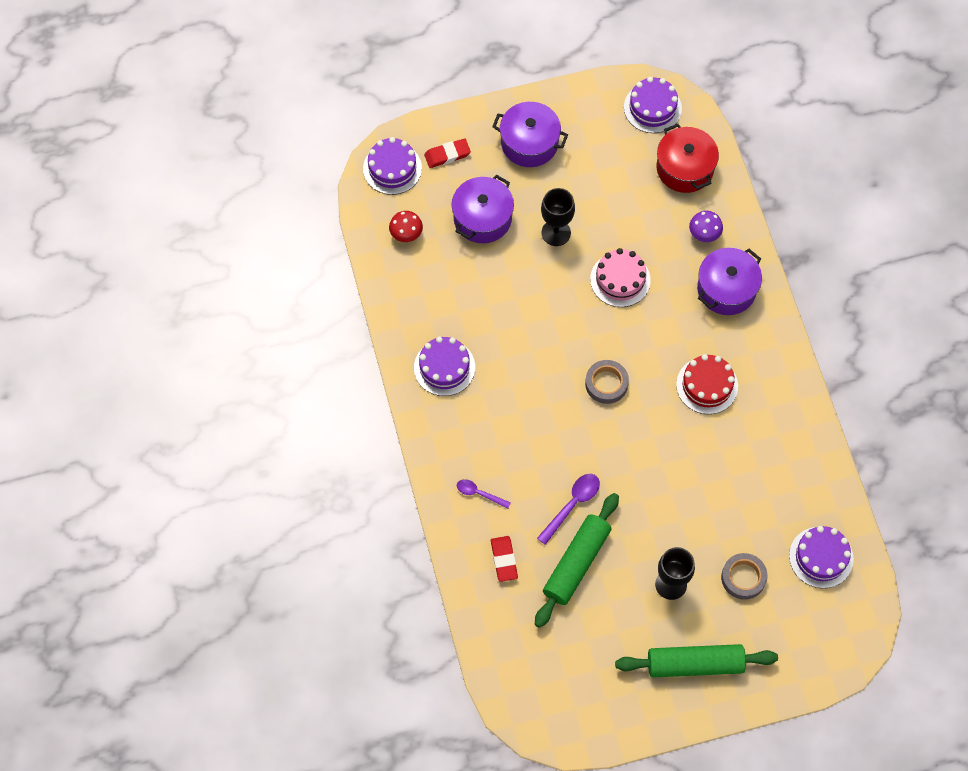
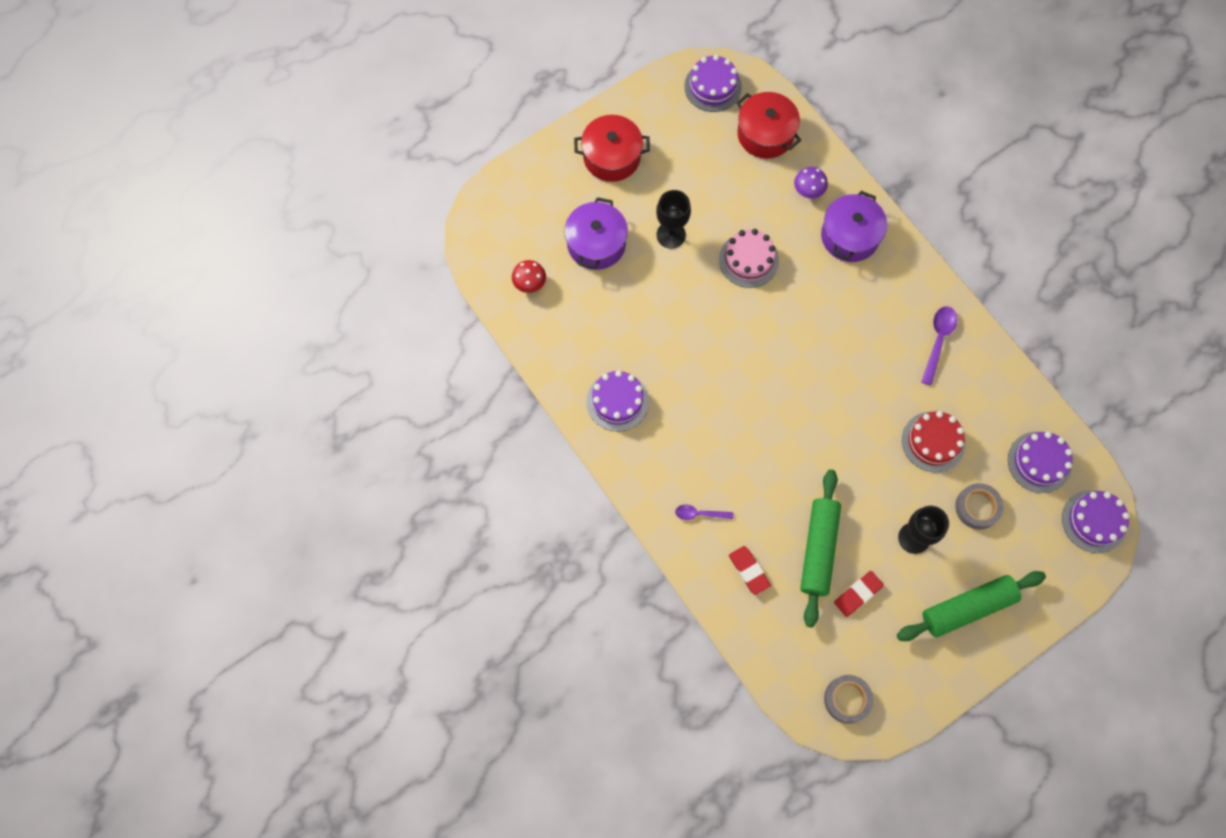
camera: 20 degrees left, 5 degrees up
purple cake [363,137,422,195] -> purple cake moved to [1062,490,1130,553]
red eraser [424,138,471,168] -> red eraser moved to [834,571,884,617]
purple pot [492,102,568,167] -> red pot [574,115,650,182]
purple spoon [537,474,600,545] -> purple spoon moved to [921,306,957,385]
grey tape [585,360,629,404] -> grey tape moved to [824,675,873,724]
red cake [676,354,738,414] -> red cake moved to [902,411,965,472]

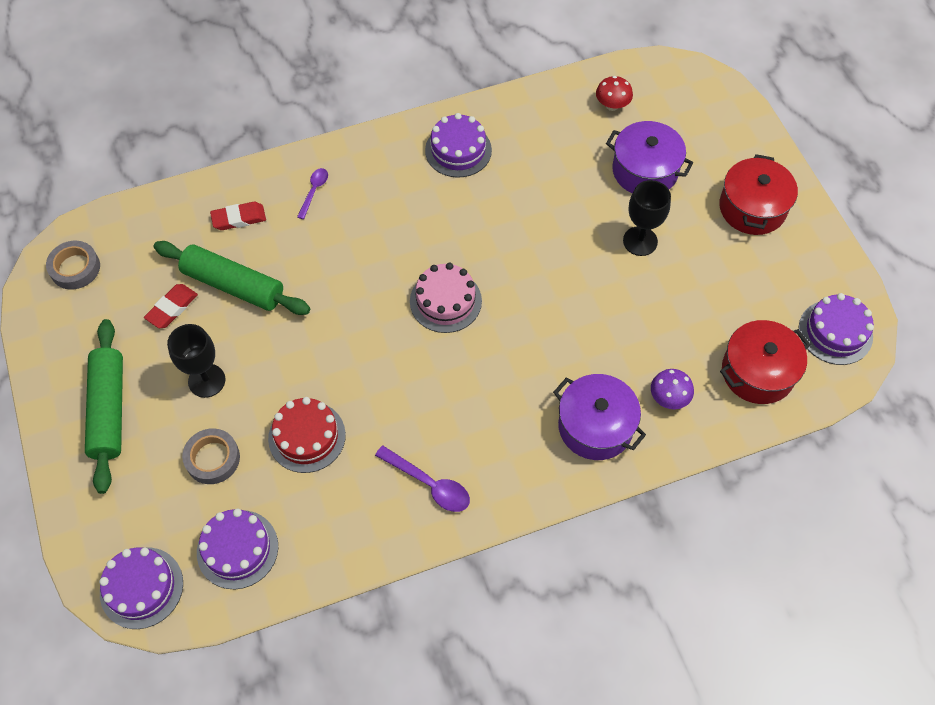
camera: 105 degrees right, 10 degrees down
pink cake [719,229,779,288] -> pink cake moved to [410,263,482,333]
red eraser [834,571,884,617] -> red eraser turned 60 degrees clockwise [144,284,198,328]

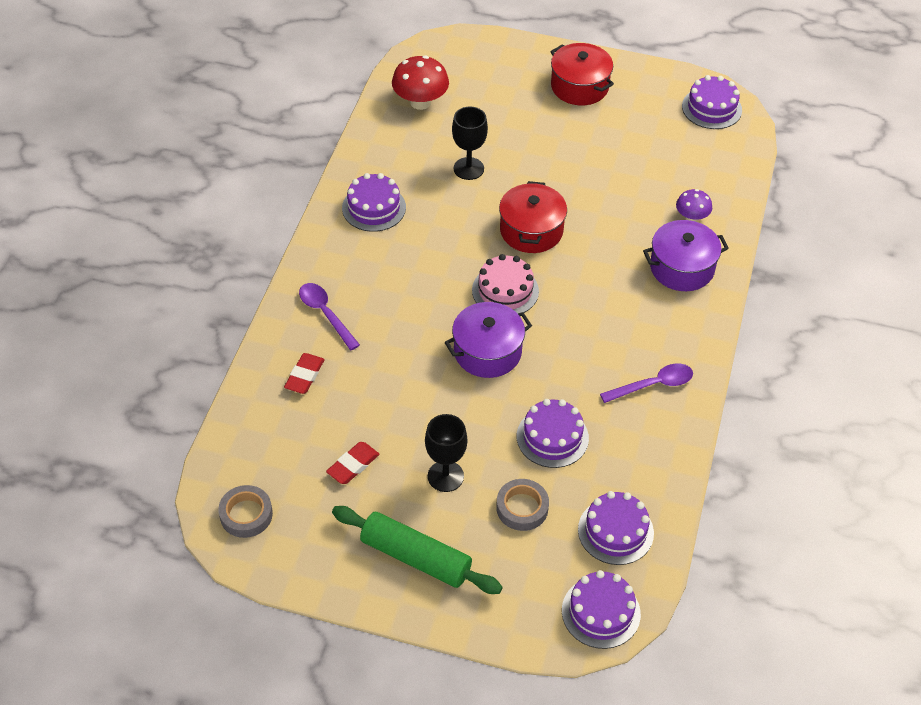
camera: 55 degrees left, 10 degrees down
red eraser [144,284,198,328] -> red eraser turned 60 degrees clockwise [326,442,379,484]
green rolling pin [153,241,310,315] -> none
red cake [268,397,346,473] -> purple cake [517,399,589,468]
purple spoon [297,168,328,219] -> purple spoon [299,283,360,350], size x1.54
red mushroom [596,76,633,111] -> red mushroom [392,55,449,110], size x1.68
purple pot [606,121,693,193] -> purple pot moved to [445,302,532,378]
black goblet [623,180,671,256] -> black goblet moved to [452,106,488,180]
red pot [720,320,811,404] -> red pot moved to [499,181,567,253]

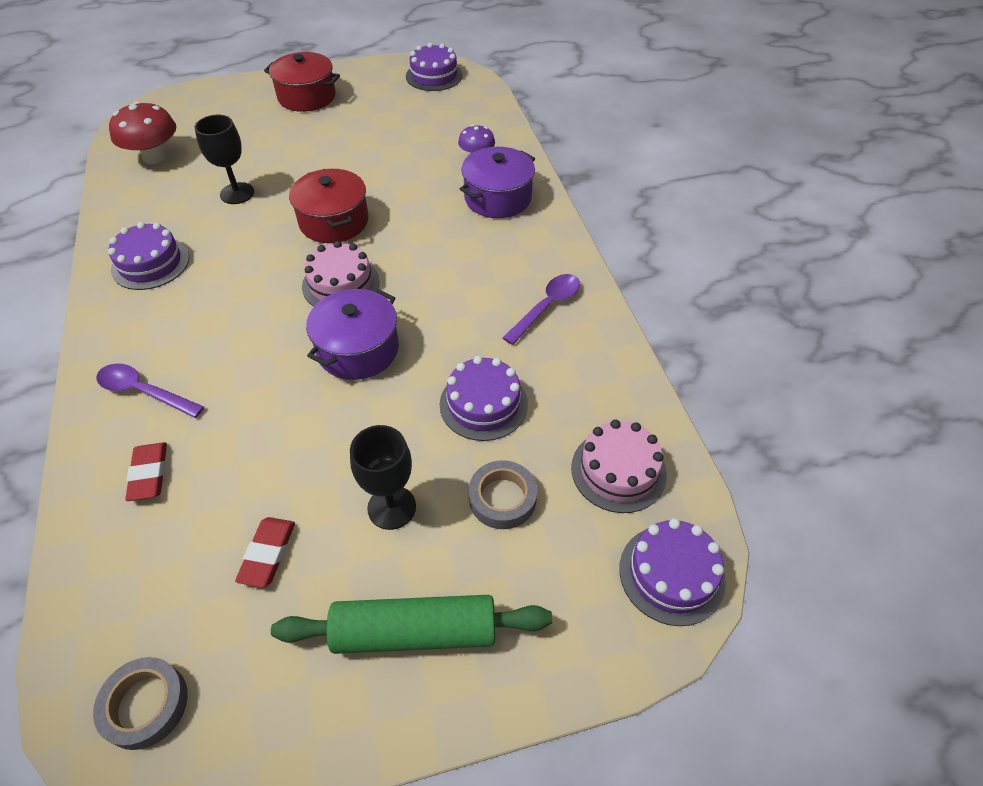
camera: 30 degrees left, 0 degrees up
purple cake [578,491,654,565] -> pink cake [571,420,667,513]

